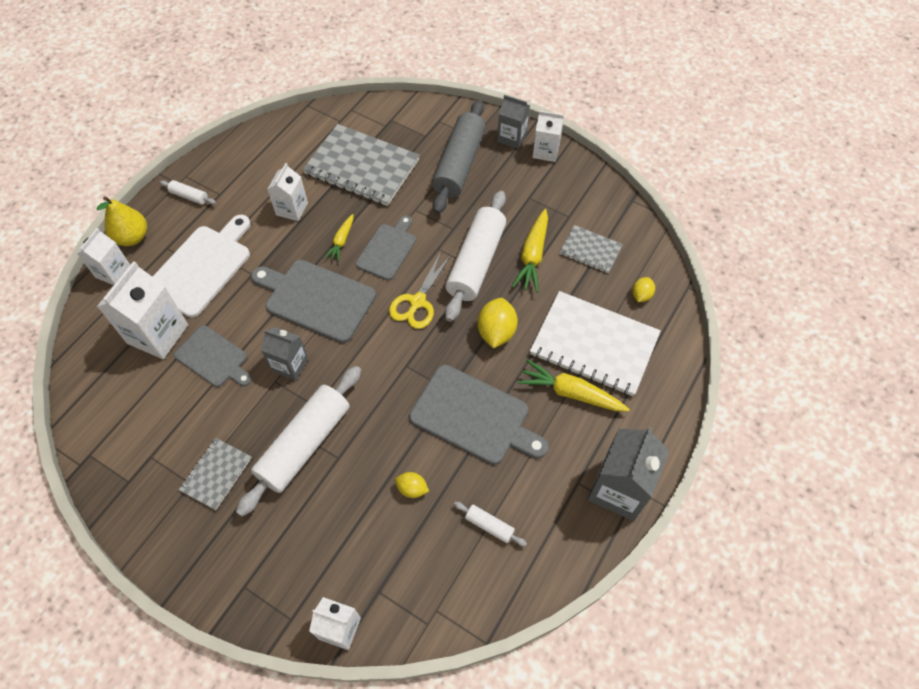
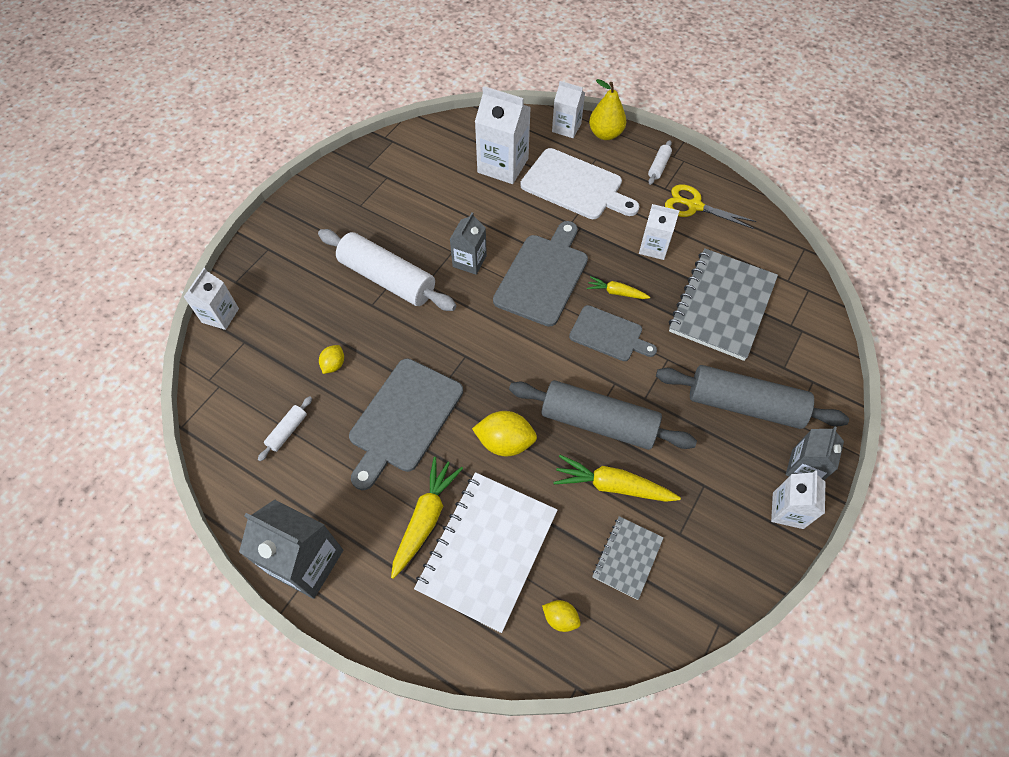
camera: 90 degrees right, 0 degrees up
grey cutting board [174,326,252,387] -> none
grey notebook [179,438,251,510] -> none
yellow scissors [389,252,451,329] -> yellow scissors moved to [665,184,757,229]
white rolling pin [445,191,506,322] -> grey rolling pin [509,380,697,450]

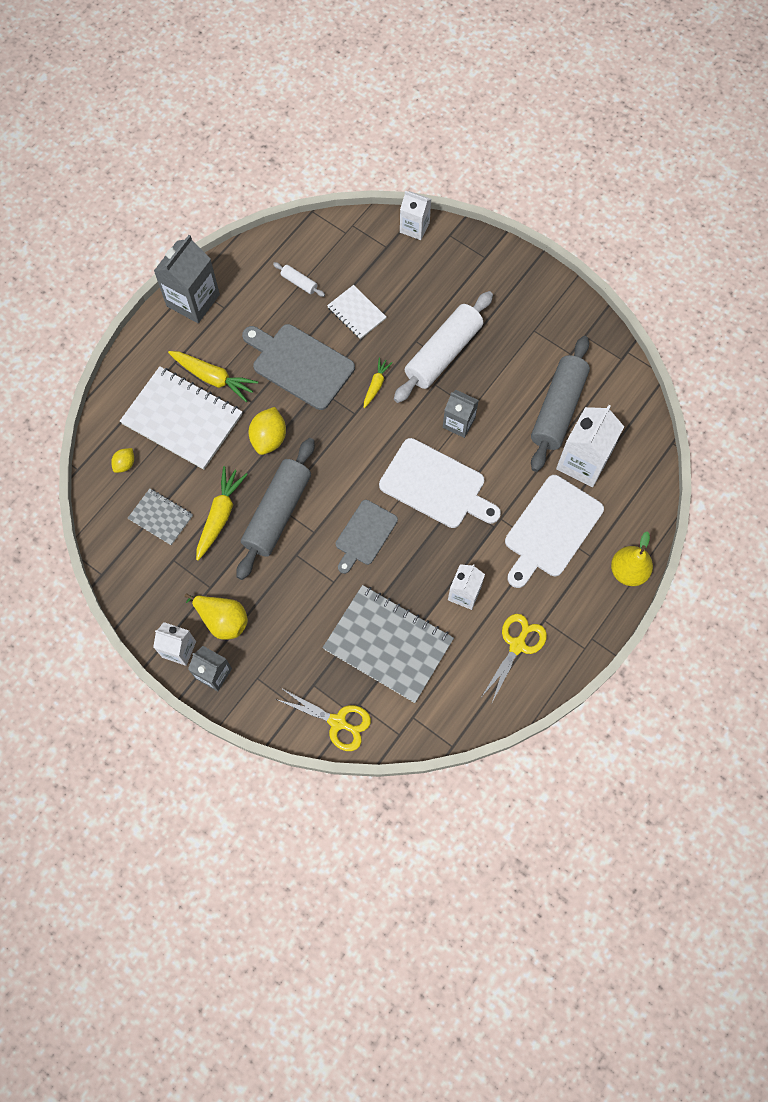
camera: 95 degrees right, 10 degrees up
yellow lemon [319,345,344,374] -> white notebook [327,285,386,339]
grey cutting board [493,221,588,327] -> white cutting board [379,438,501,528]
white carton [552,81,585,138] -> none
yellow carrot [587,276,650,299] -> yellow carrot moved to [364,357,393,408]
white rolling pin [648,140,672,185] -> none
grey rolling pin [656,365,849,429] -> grey rolling pin moved to [531,336,590,472]
none -> yellow pear [185,594,248,640]
none -> yellow scissors [276,688,371,751]

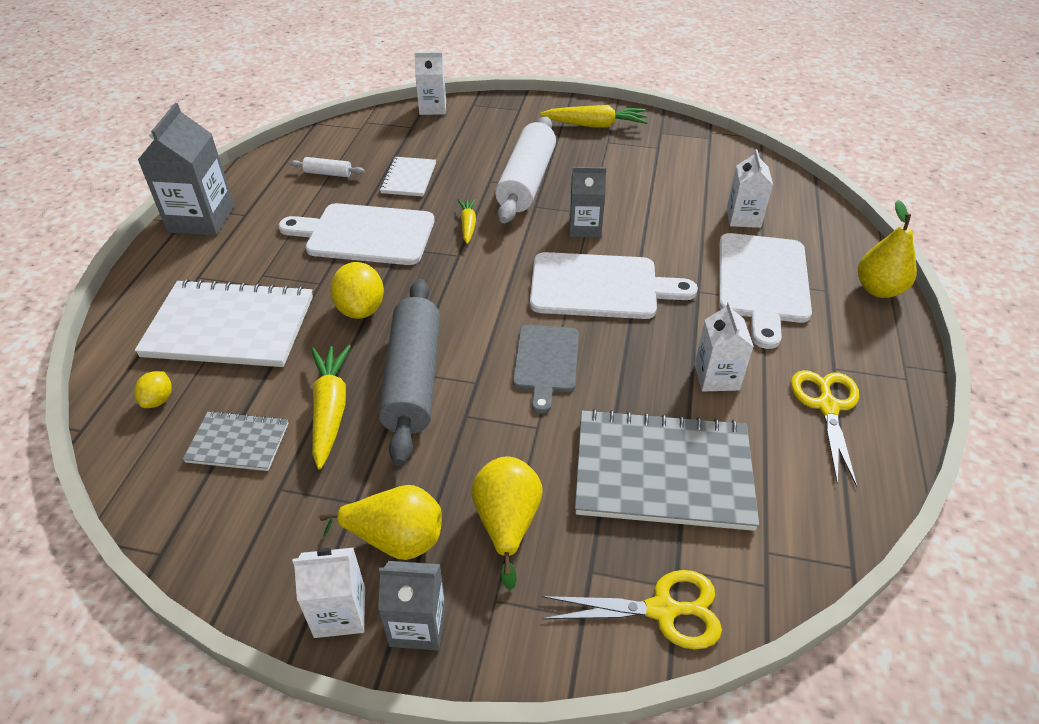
camera: 25 degrees left, 25 degrees down
yellow carrot [168,351,258,402] -> yellow carrot moved to [540,105,648,128]
grey cutting board [242,324,355,410] -> white cutting board [278,203,434,265]
white notebook [327,285,386,339] -> white notebook turned 75 degrees clockwise [380,157,436,197]
grey rolling pin [531,336,590,472] -> none
white carton [556,405,624,487] -> white carton [727,149,773,228], size x0.61
none -> yellow pear [471,457,542,590]

